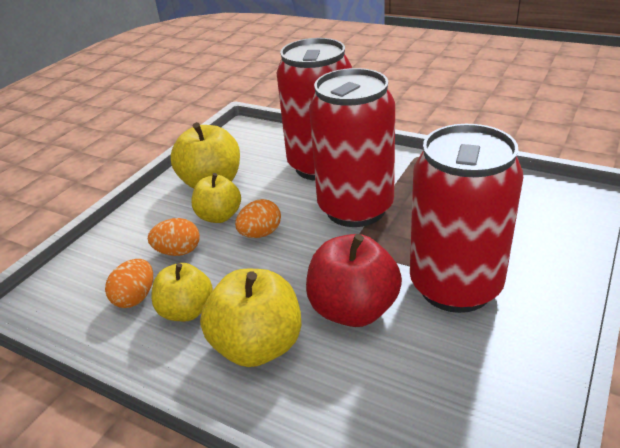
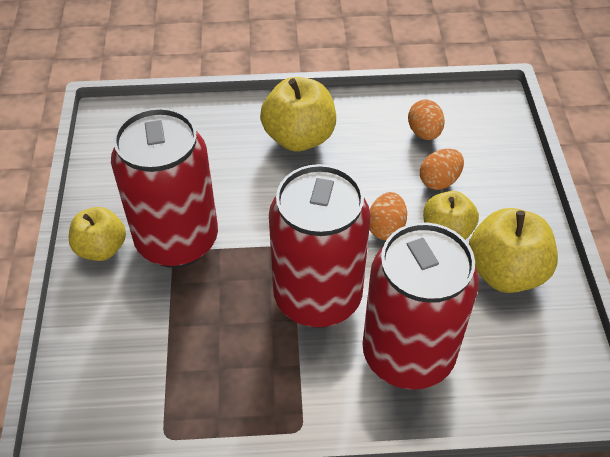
camera: 145 degrees right, 15 degrees up
yellow apple [151,263,213,322] -> yellow apple moved to [69,207,126,261]
red apple [306,234,402,327] -> none

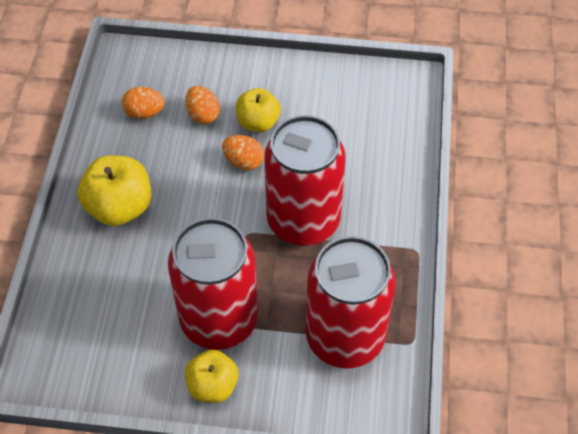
camera: 80 degrees left, 5 degrees up
red can [362,222,479,390] -> red can moved to [306,236,396,369]
yellow apple [469,208,558,293] -> none

